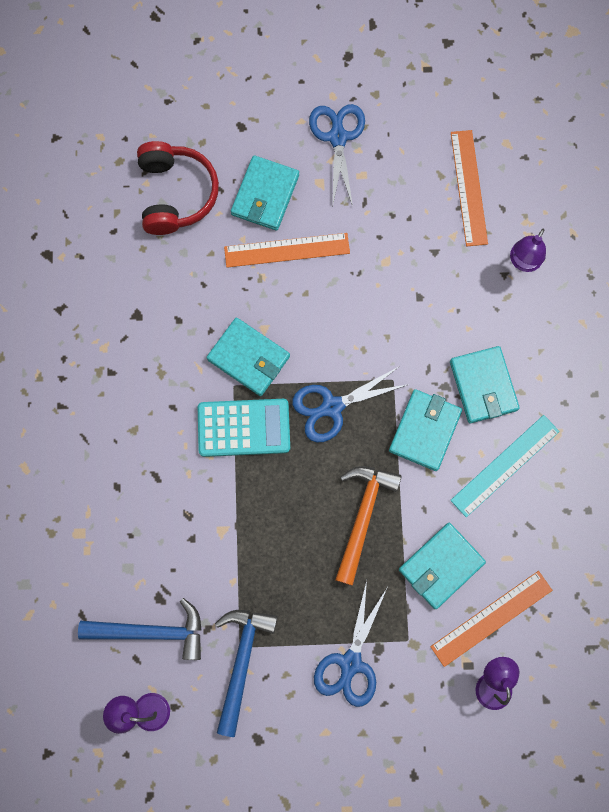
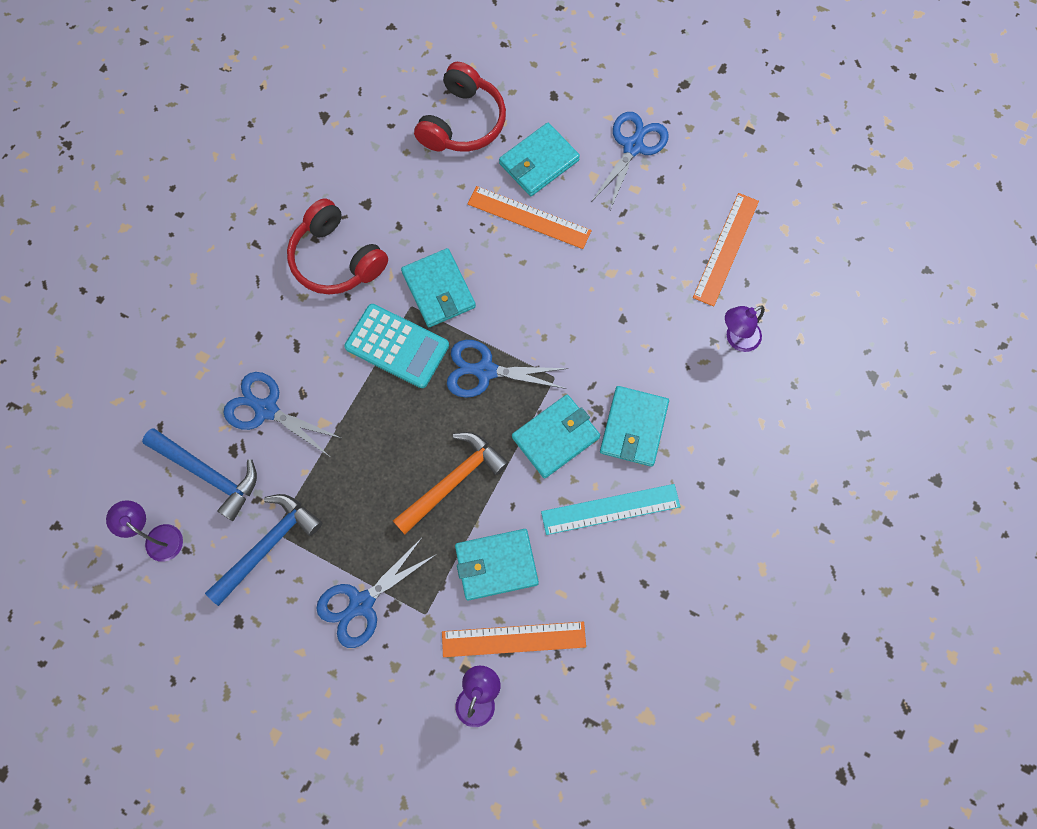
camera: 30 degrees right, 5 degrees down
none -> blue scissors [223,372,343,456]
none -> red headphones [287,199,388,295]

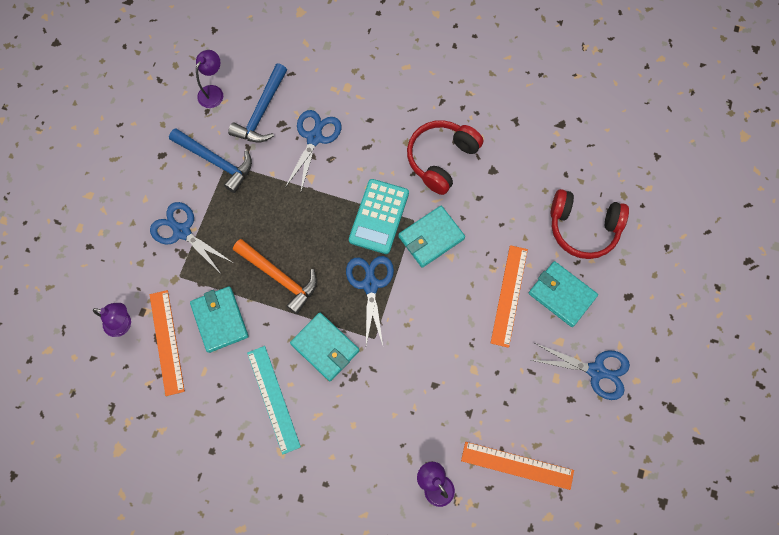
camera: 80 degrees right, 0 degrees up
turquoise wallet [600,386,669,467] -> none

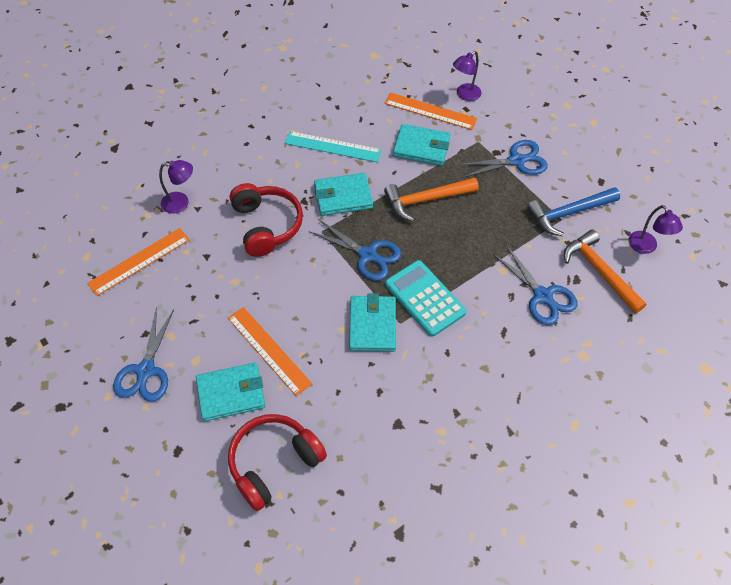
camera: 125 degrees right, 15 degrees down
blue hammer [228,63,287,143] -> orange hammer [564,230,647,313]
red headphones [407,120,483,195] -> red headphones moved to [230,183,303,257]
blue scissors [532,343,630,400] -> blue scissors turned 45 degrees counterclockwise [113,307,174,402]

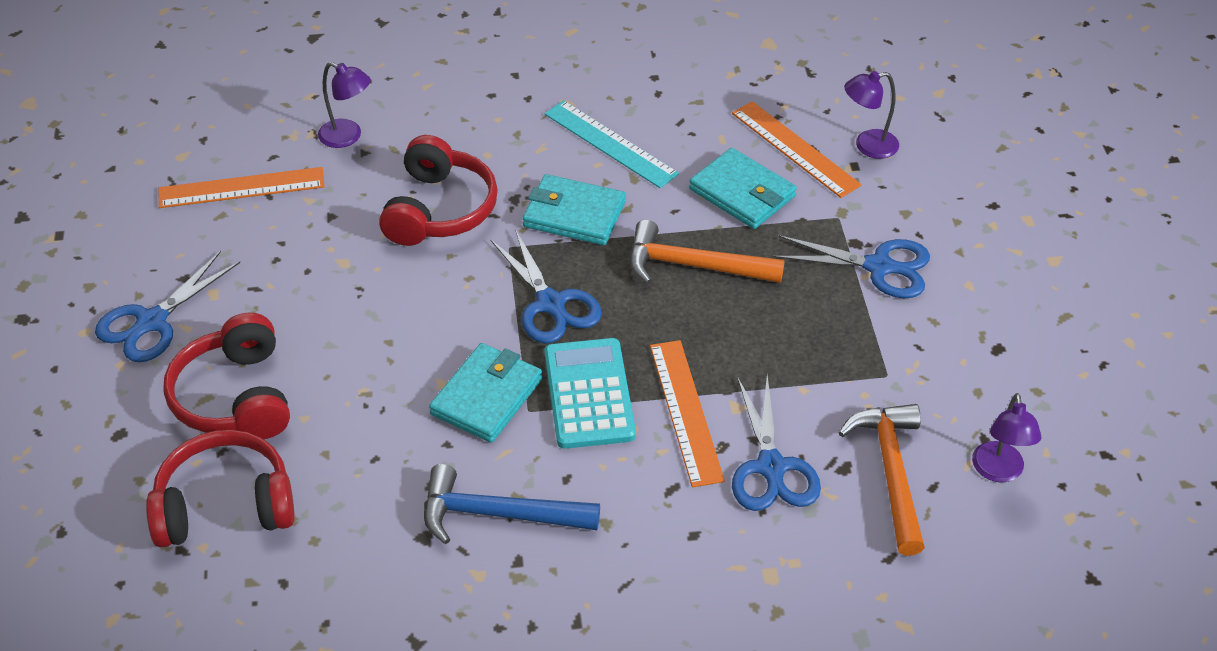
camera: 30 degrees right, 10 degrees down
turquoise wallet [196,363,265,421] -> red headphones [163,313,290,439]
orange ruler [228,307,312,396] -> orange ruler moved to [650,340,725,487]
blue hammer [527,187,620,236] -> blue hammer moved to [424,464,600,544]

